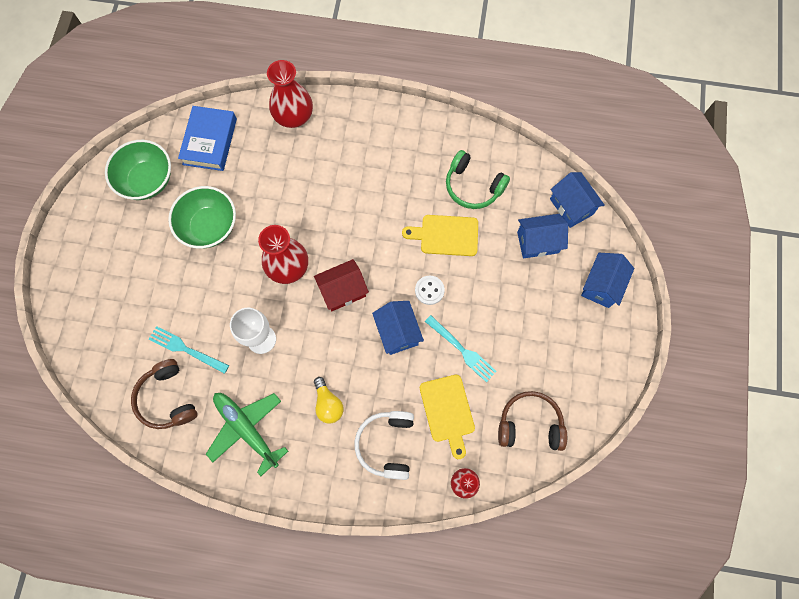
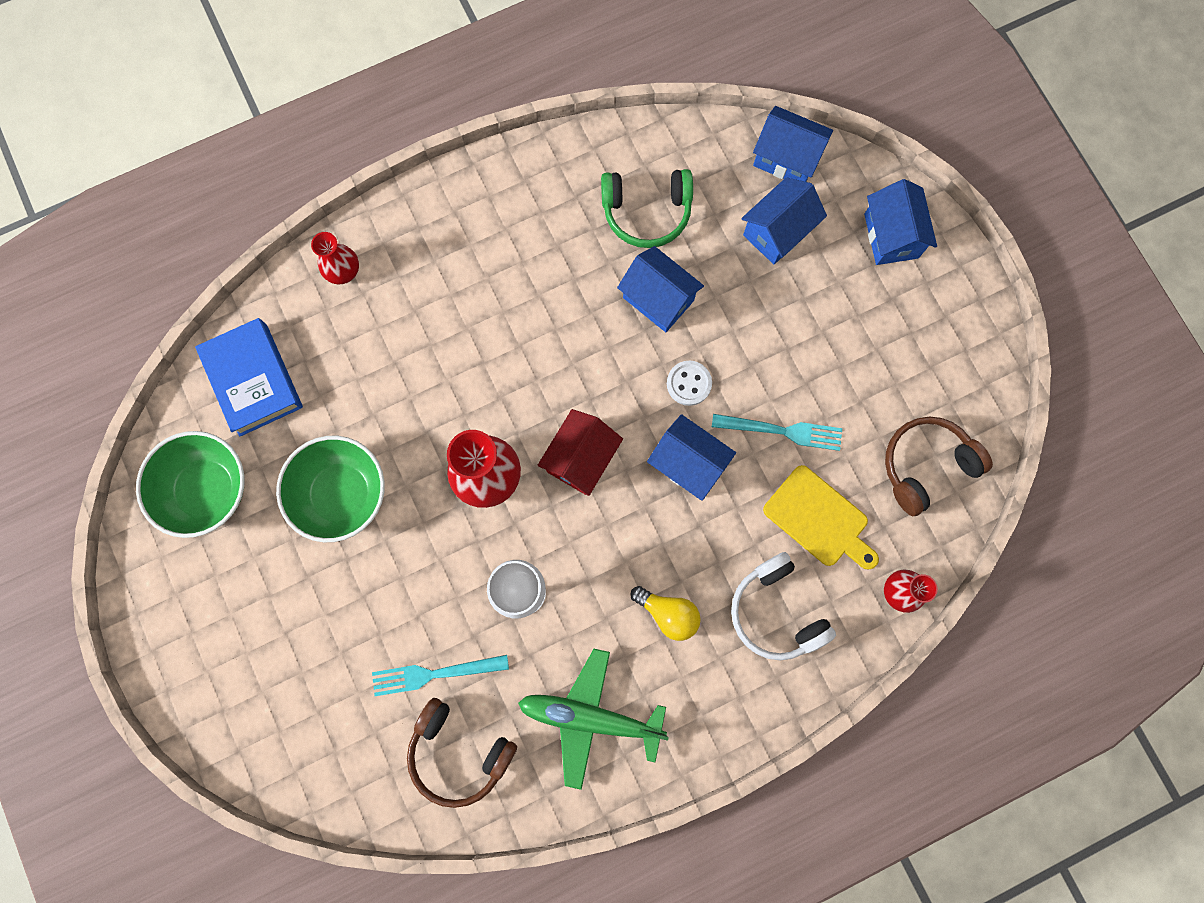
camera: 35 degrees left, 5 degrees up
red vase [267,60,313,128] -> red vase [311,232,359,284], size x0.58
yellow cutting board [402,215,478,256] -> blue house [617,246,704,332]

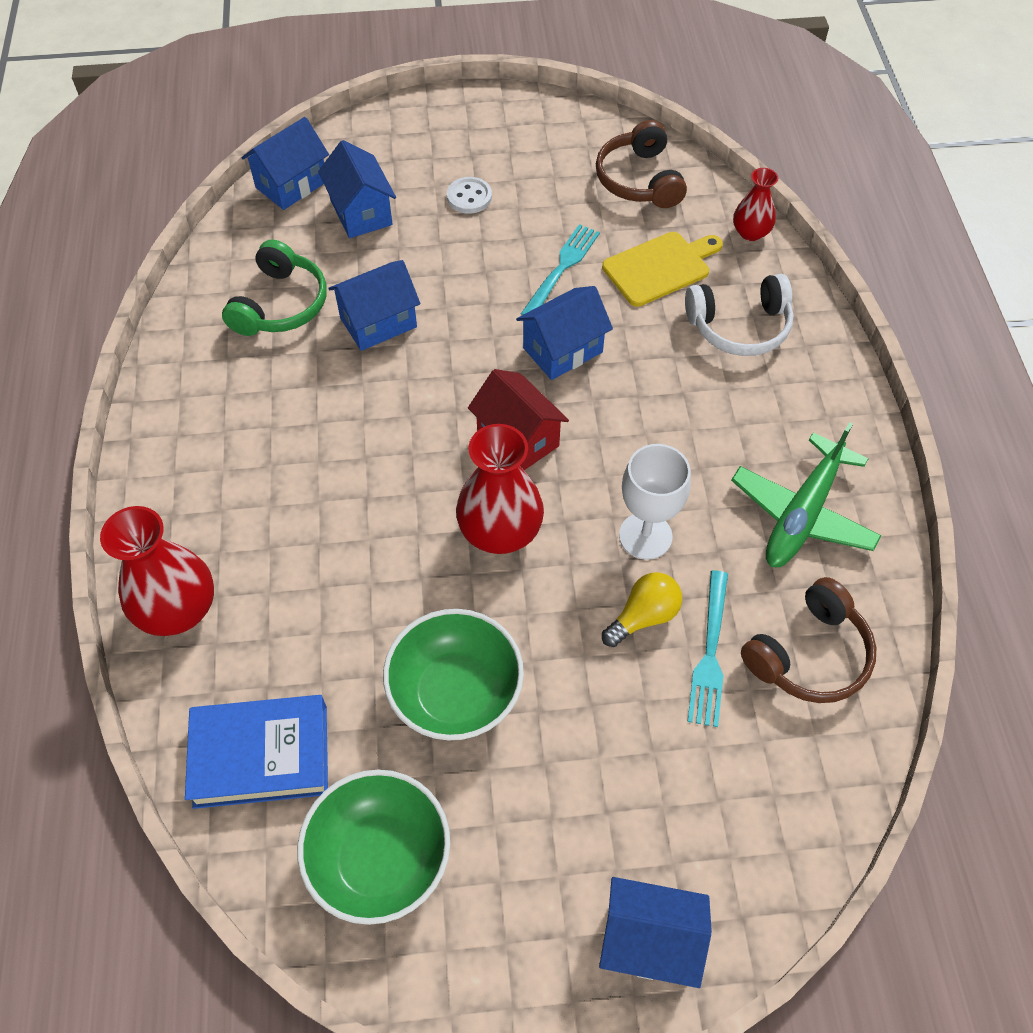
camera: 70 degrees left, 20 degrees down
red vase [311,232,359,284] -> red vase [100,506,214,636], size x1.73
yellow light bulb [631,586,701,641] -> yellow light bulb moved to [602,572,682,647]
white button [667,361,712,406] -> white button moved to [447,177,492,214]
blue house [864,179,937,265] -> blue house moved to [599,877,712,988]

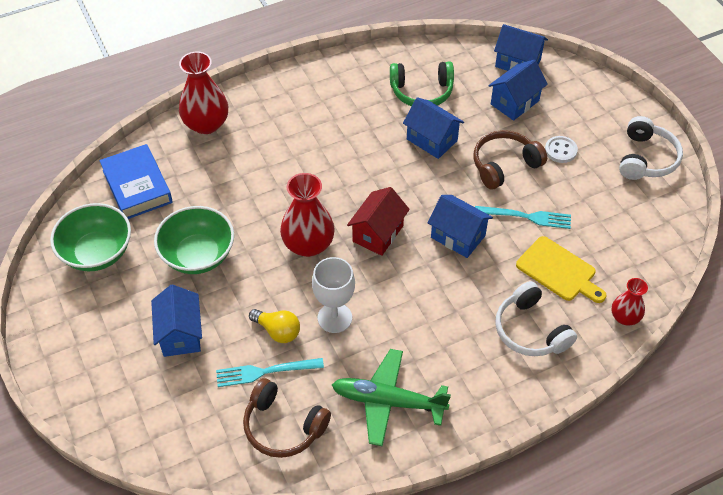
camera: 70 degrees right, 5 degrees down
brown headphones [596,120,687,208] -> brown headphones moved to [473,130,547,190]
blue house [599,877,712,988] -> blue house moved to [151,284,202,357]
none -> white headphones [619,116,683,180]

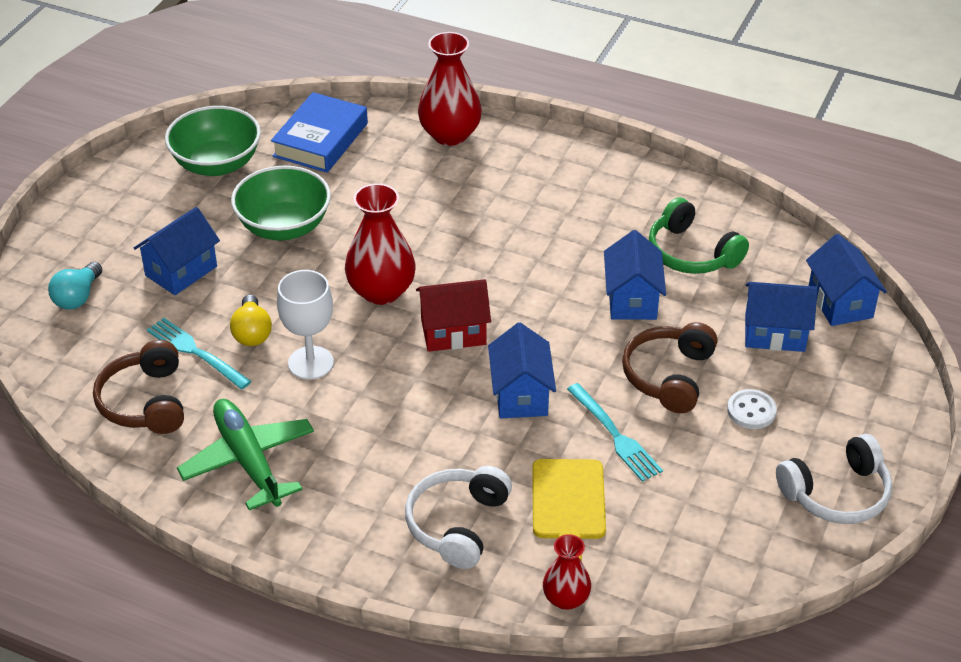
camera: 50 degrees right, 10 degrees down
brown headphones [473,130,547,190] -> brown headphones turned 90 degrees counterclockwise [622,322,717,413]
none -> turquoise light bulb [48,262,102,310]

